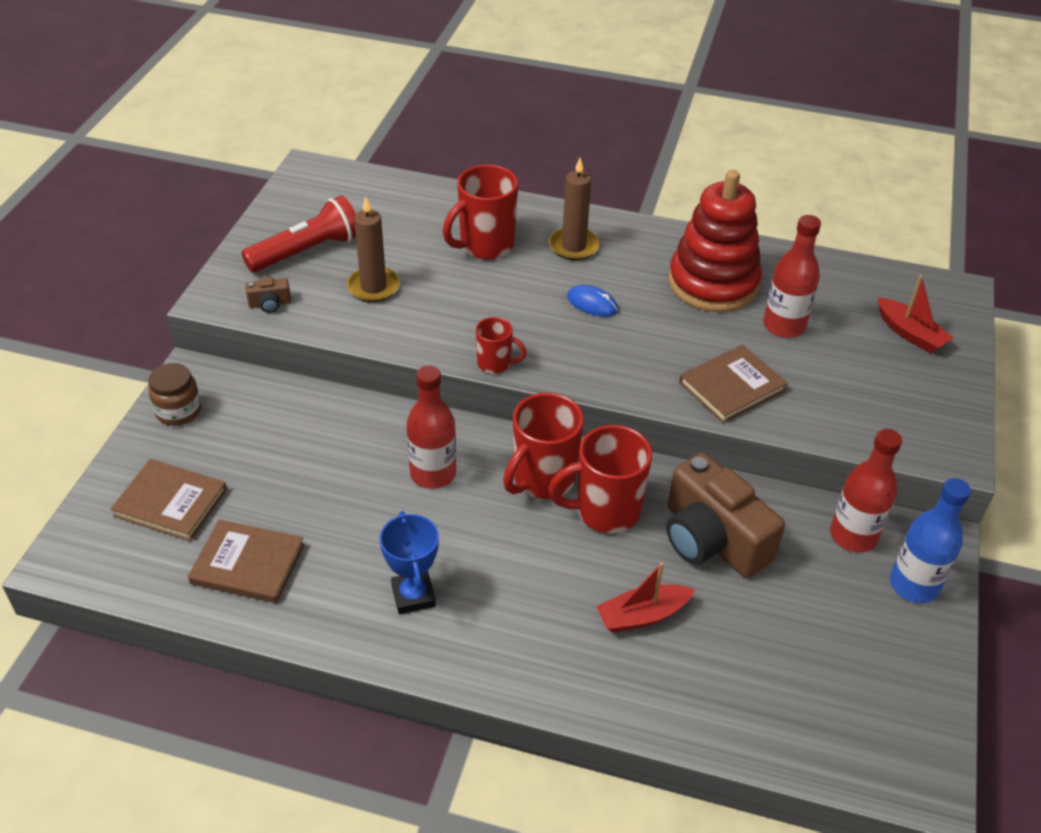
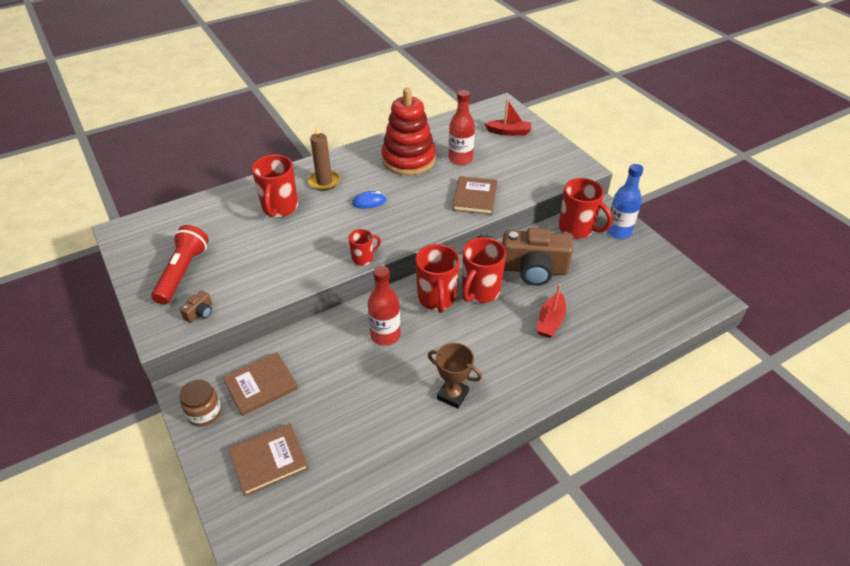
camera: 45 degrees left, 0 degrees up
brown book [188,519,304,603] -> brown book moved to [223,352,298,416]
brown candle [347,197,400,302] -> none
blue trophy [379,511,439,614] -> brown trophy [428,343,482,409]
red bottle [830,429,902,553] -> red mug [559,178,613,239]

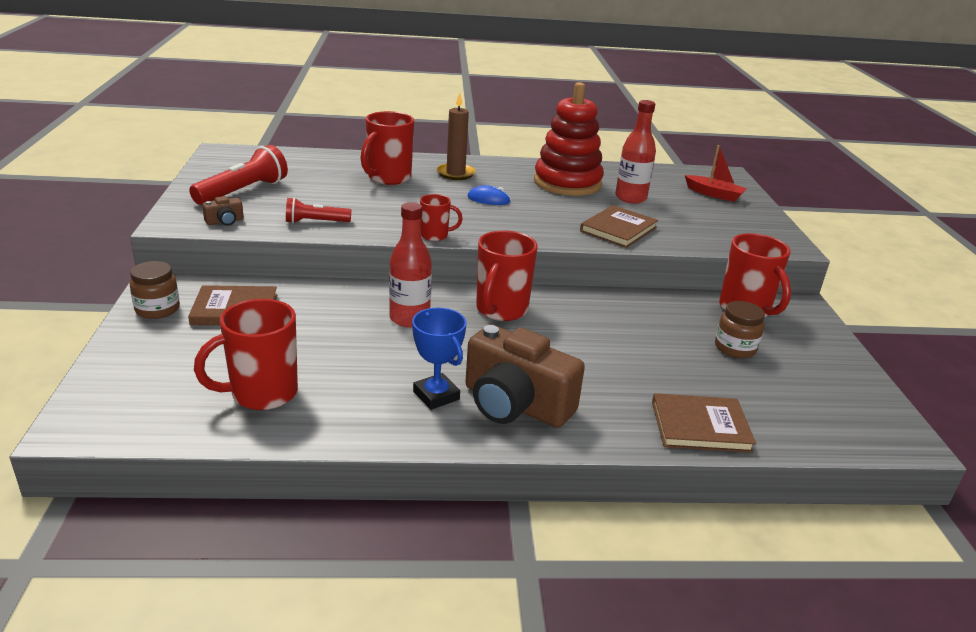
camera: 25 degrees right, 15 degrees down
brown book [229,423,309,496] -> brown book moved to [652,393,756,453]
brown trophy [428,343,482,409] -> blue trophy [412,308,466,410]
red mug [462,237,507,303] -> red mug moved to [194,299,298,410]
brown camera [502,228,573,286] -> brown camera moved to [465,324,585,428]
red boat [536,284,566,338] -> none
blue bottle [606,164,643,239] -> none
none -> red flashlight [286,197,351,223]
none -> brown jar [715,301,765,358]

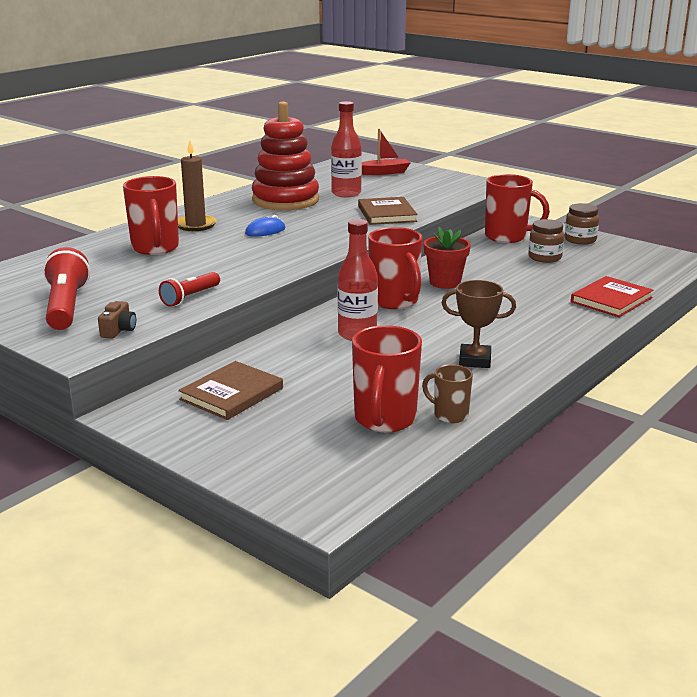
camera: 45 degrees left, 5 degrees down
brown jar [130,261,180,319] -> brown jar moved to [564,203,599,245]
blue trophy [412,308,466,410] -> brown trophy [442,280,516,368]
red mug [420,194,463,241] -> none
brown camera [465,324,585,428] -> none
brown book [652,393,756,453] -> red book [571,276,654,317]
none -> brown mug [422,364,473,423]
none -> red flower pot [424,227,471,289]

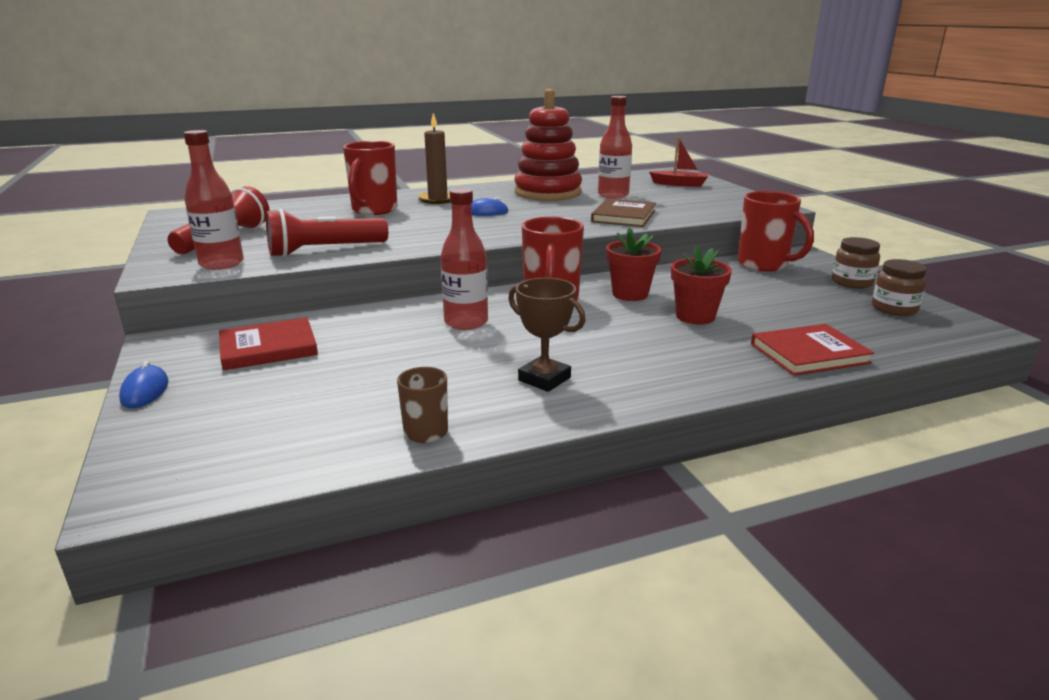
camera: 30 degrees right, 0 degrees up
brown camera [98,301,136,339] -> red bottle [184,130,244,270]
red flashlight [159,272,220,307] -> red flashlight [266,209,388,257], size x1.65
brown book [178,361,283,420] -> red book [219,317,318,370]
red mug [352,325,422,432] -> none
brown jar [528,219,564,263] -> brown jar moved to [872,259,927,316]
none -> blue mouse [119,361,168,408]
none -> red flower pot [671,245,732,325]

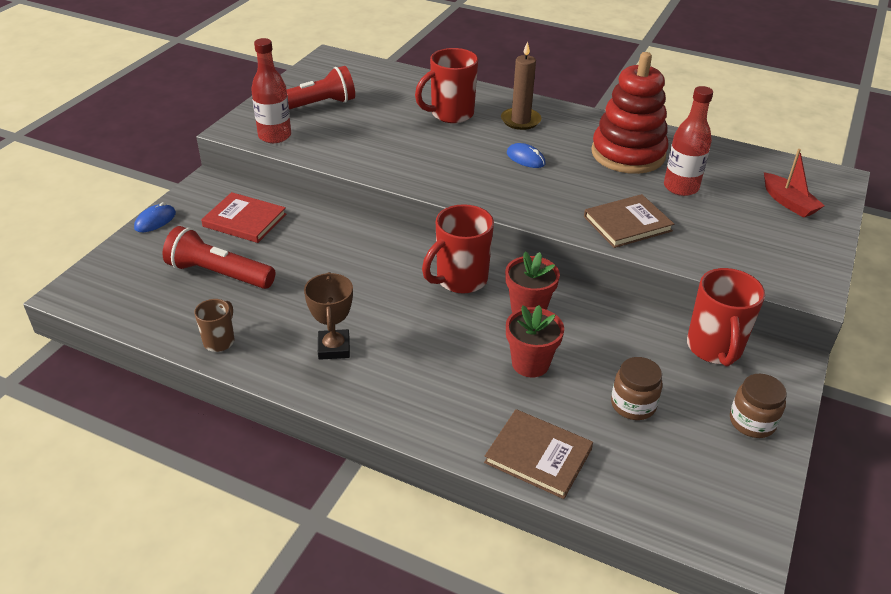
camera: 45 degrees right, 15 degrees up
red flashlight [266,209,388,257] -> red flashlight moved to [163,226,275,289]
red bottle [441,188,488,330] -> none
red book [751,324,874,376] -> brown book [484,409,593,499]
brown jar [872,259,927,316] -> brown jar moved to [611,357,663,420]

